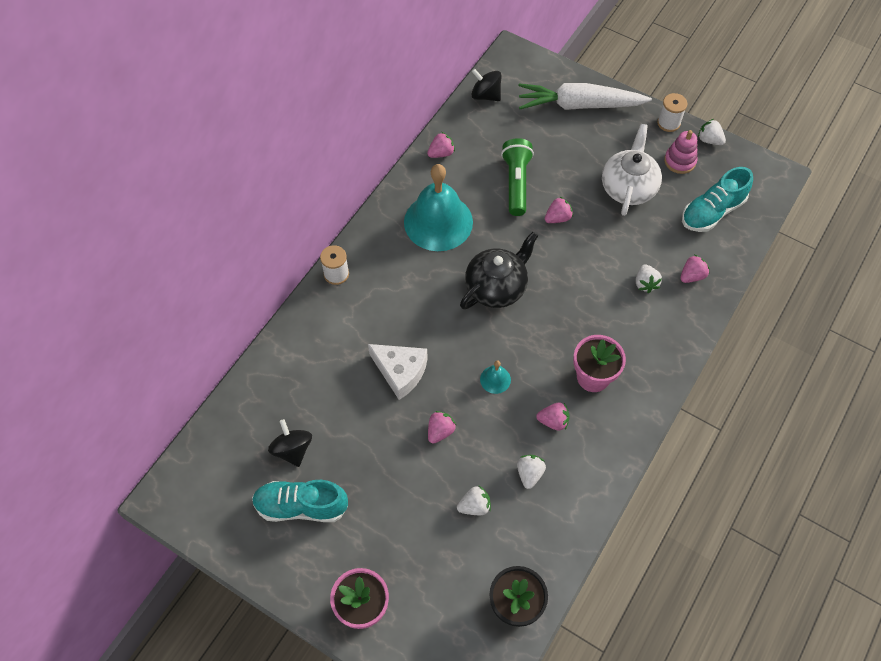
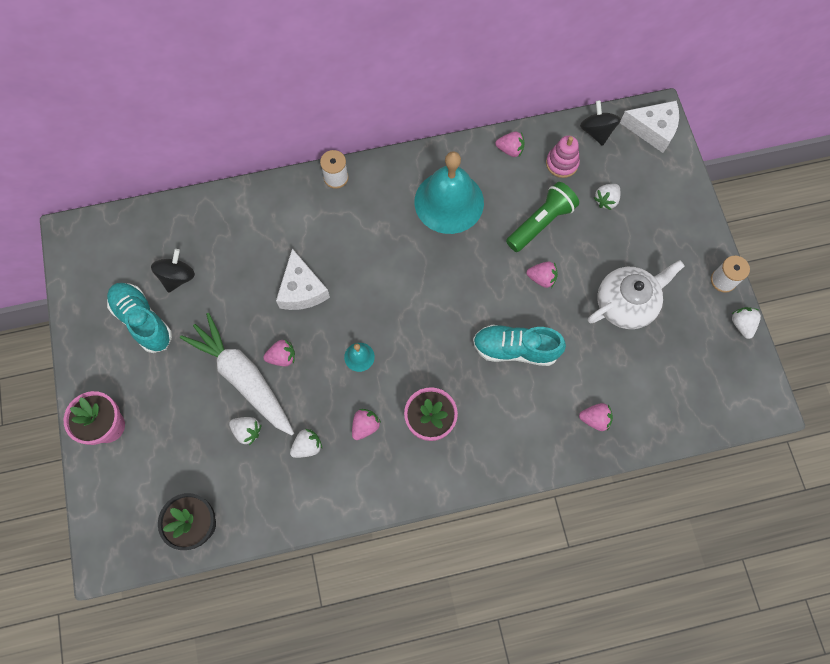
camera: 45 degrees right, 10 degrees up
black teapot [460,232,538,309] -> none
white carrot [518,83,652,110] -> white carrot moved to [180,313,294,435]
pink strawberry [536,403,570,431] -> pink strawberry turned 105 degrees counterclockwise [352,409,381,440]
white strawberry [636,264,662,293] -> white strawberry moved to [594,184,620,210]
pink stacking toy [664,130,698,174] -> pink stacking toy moved to [546,136,580,178]
turquoise shoe [682,167,753,232] -> turquoise shoe moved to [473,325,566,366]
none -> white cheese [620,100,679,153]

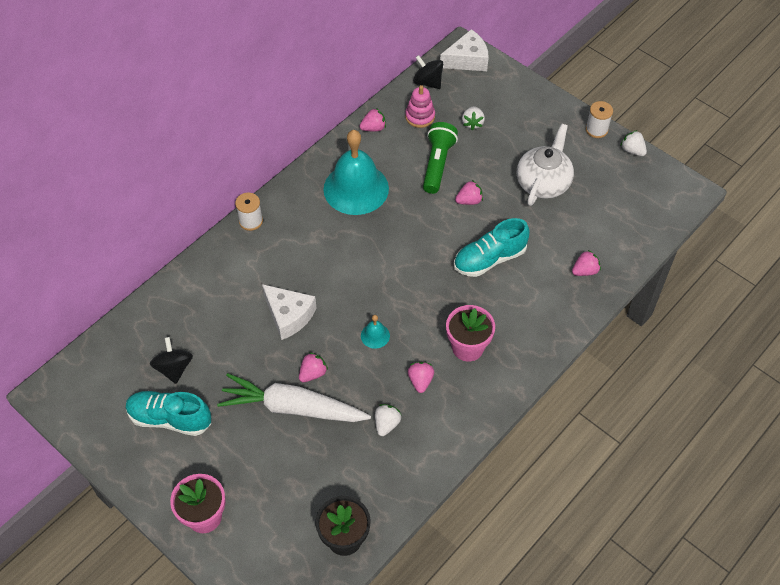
camera: 35 degrees left, 15 degrees down
white strawberry [229,417,261,445] -> none

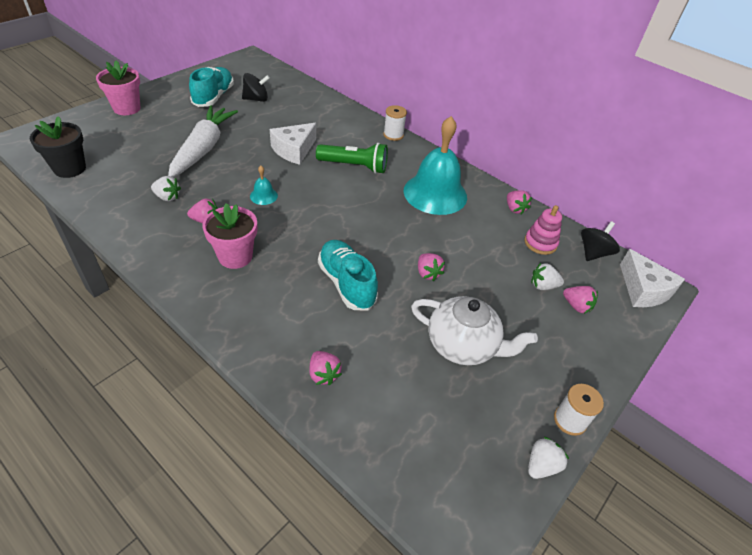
camera: 85 degrees right, 10 degrees down
pink strawberry [299,352,328,382] -> pink strawberry moved to [563,286,598,314]
green flashlight [423,122,458,194] -> green flashlight moved to [316,143,388,174]

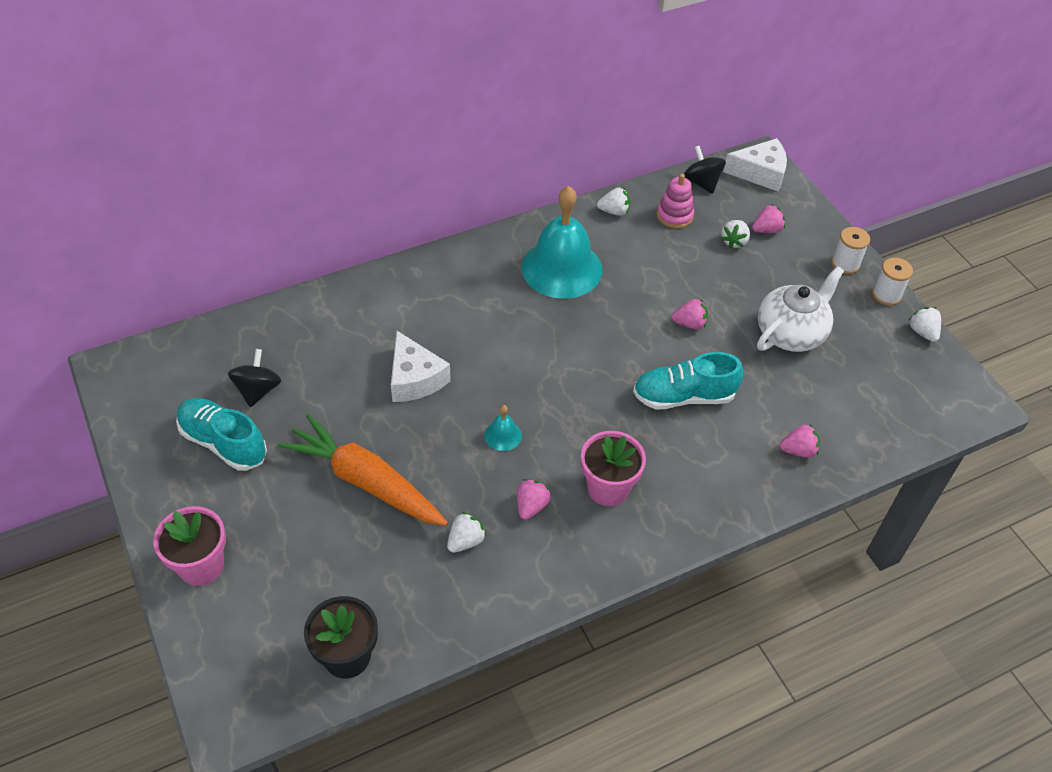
camera: 65 degrees left, 5 degrees up
white carrot [168,105,238,177] -> orange carrot [278,414,448,526]
green flashlight [316,143,388,174] -> none
white spool [383,105,407,141] -> white spool moved to [831,227,870,274]
pink strawberry [507,190,532,214] -> white strawberry [597,187,630,216]

